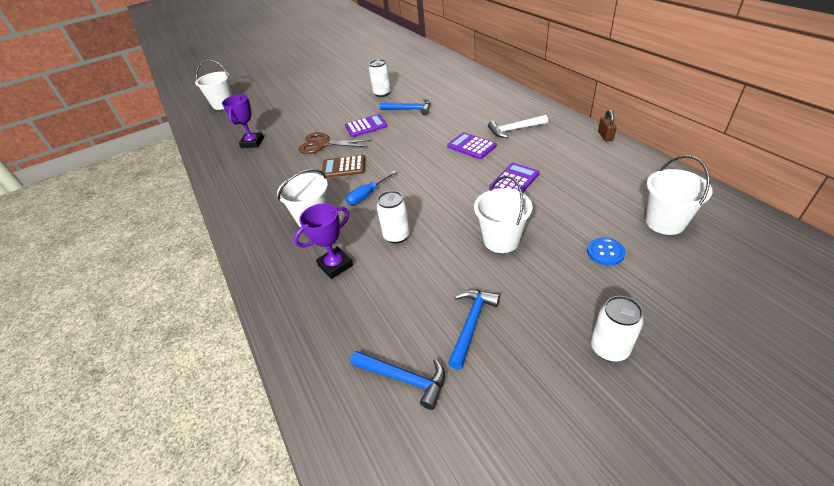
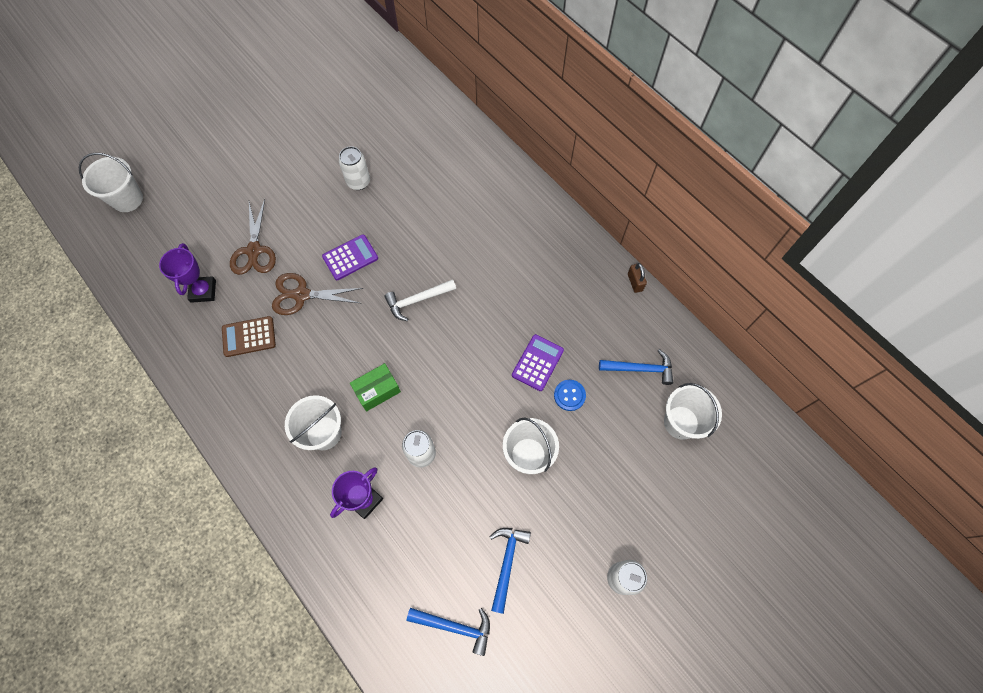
camera: 15 degrees left, 25 degrees up
brown calculator [321,155,365,178] -> brown calculator moved to [222,316,276,357]
blue screwdriver [346,171,396,205] -> green box [350,363,401,411]
blue hammer [380,99,431,115] -> blue hammer moved to [599,349,673,385]
purple calculator [447,132,497,159] -> none
white hammer [488,115,548,138] -> white hammer moved to [385,279,456,321]
blue button [587,238,625,266] -> blue button moved to [554,380,586,411]
none -> brown scissors [230,199,276,275]

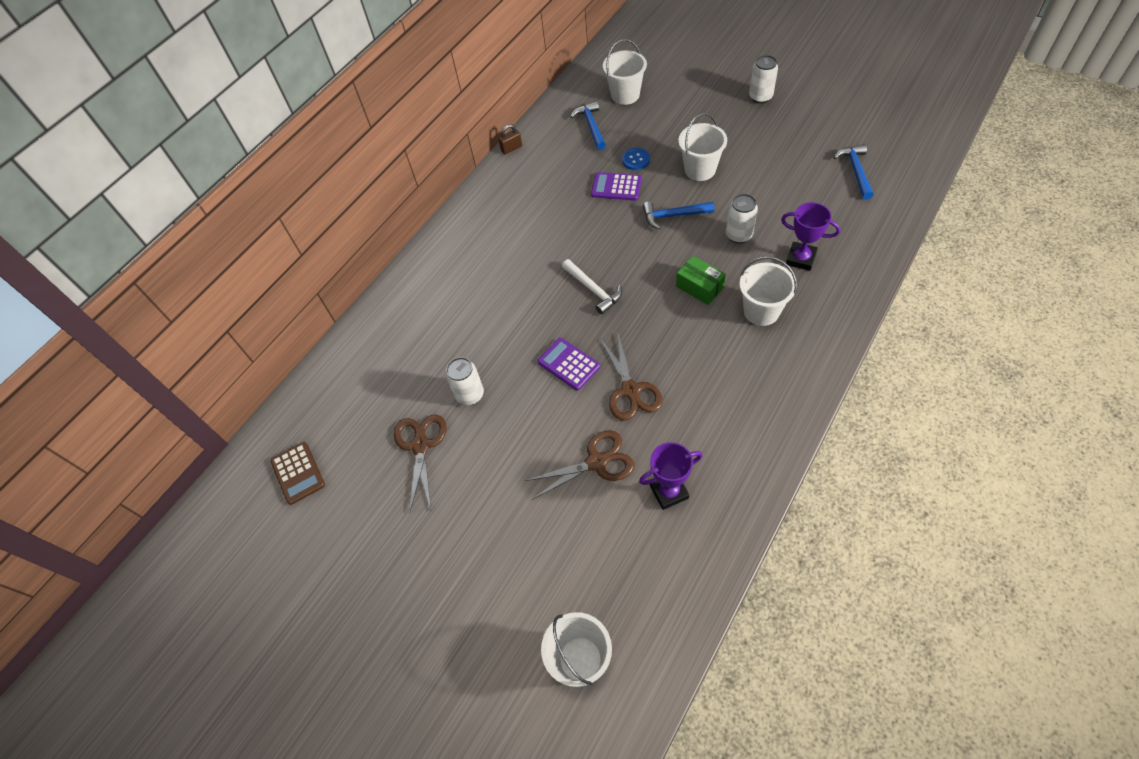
camera: 100 degrees left, 10 degrees down
brown calculator [222,316,276,357] -> brown calculator moved to [271,442,325,505]
blue hammer [489,528,531,614] -> blue hammer moved to [643,201,714,229]
none -> brown scissors [394,414,447,511]

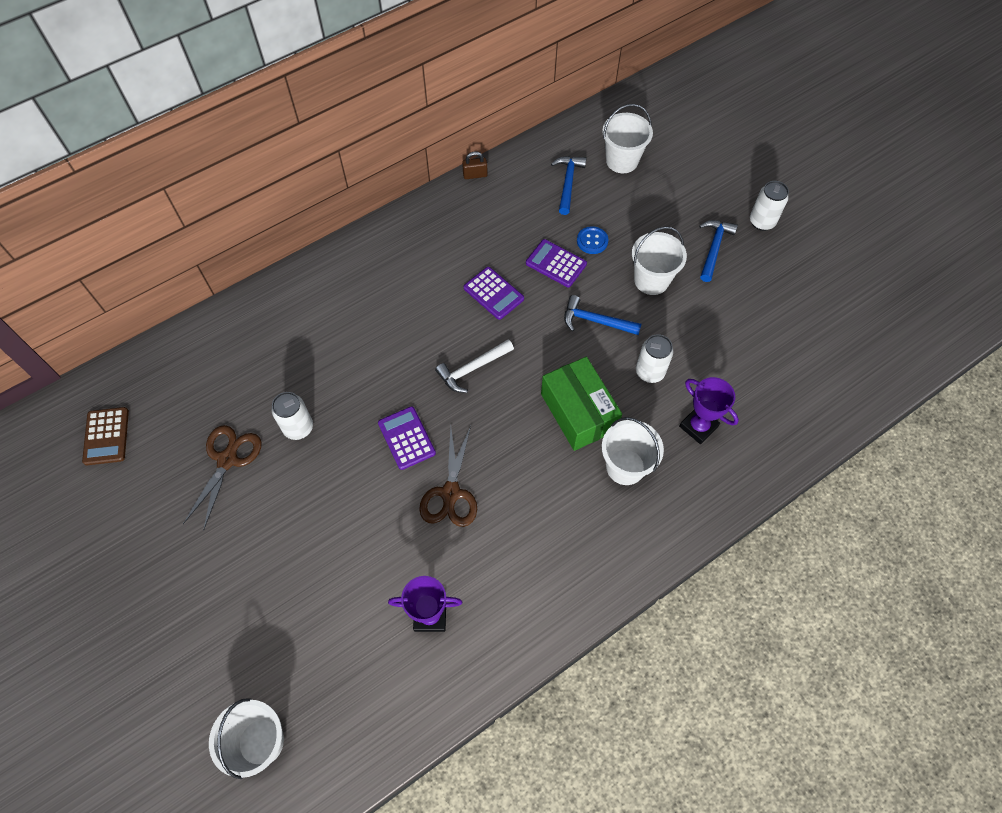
camera: 15 degrees right, 5 degrees up
brown scissors [525,430,634,500] -> none
white hammer [562,259,622,314] -> white hammer turned 75 degrees clockwise [435,340,514,393]
green box [676,256,726,305] -> green box [541,357,622,451], size x1.63
blue hammer [833,144,873,200] -> blue hammer moved to [699,220,738,282]
none -> purple calculator [464,267,524,320]

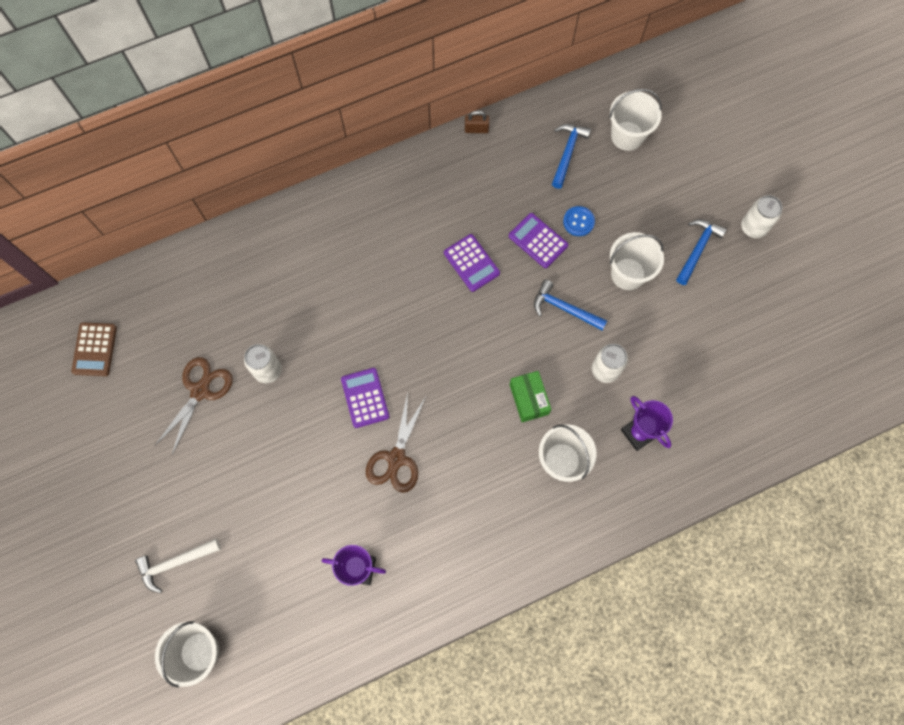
camera: 10 degrees right, 10 degrees up
white hammer [435,340,514,393] -> white hammer moved to [135,538,221,593]
green box [541,357,622,451] -> green box [510,371,551,422], size x0.61

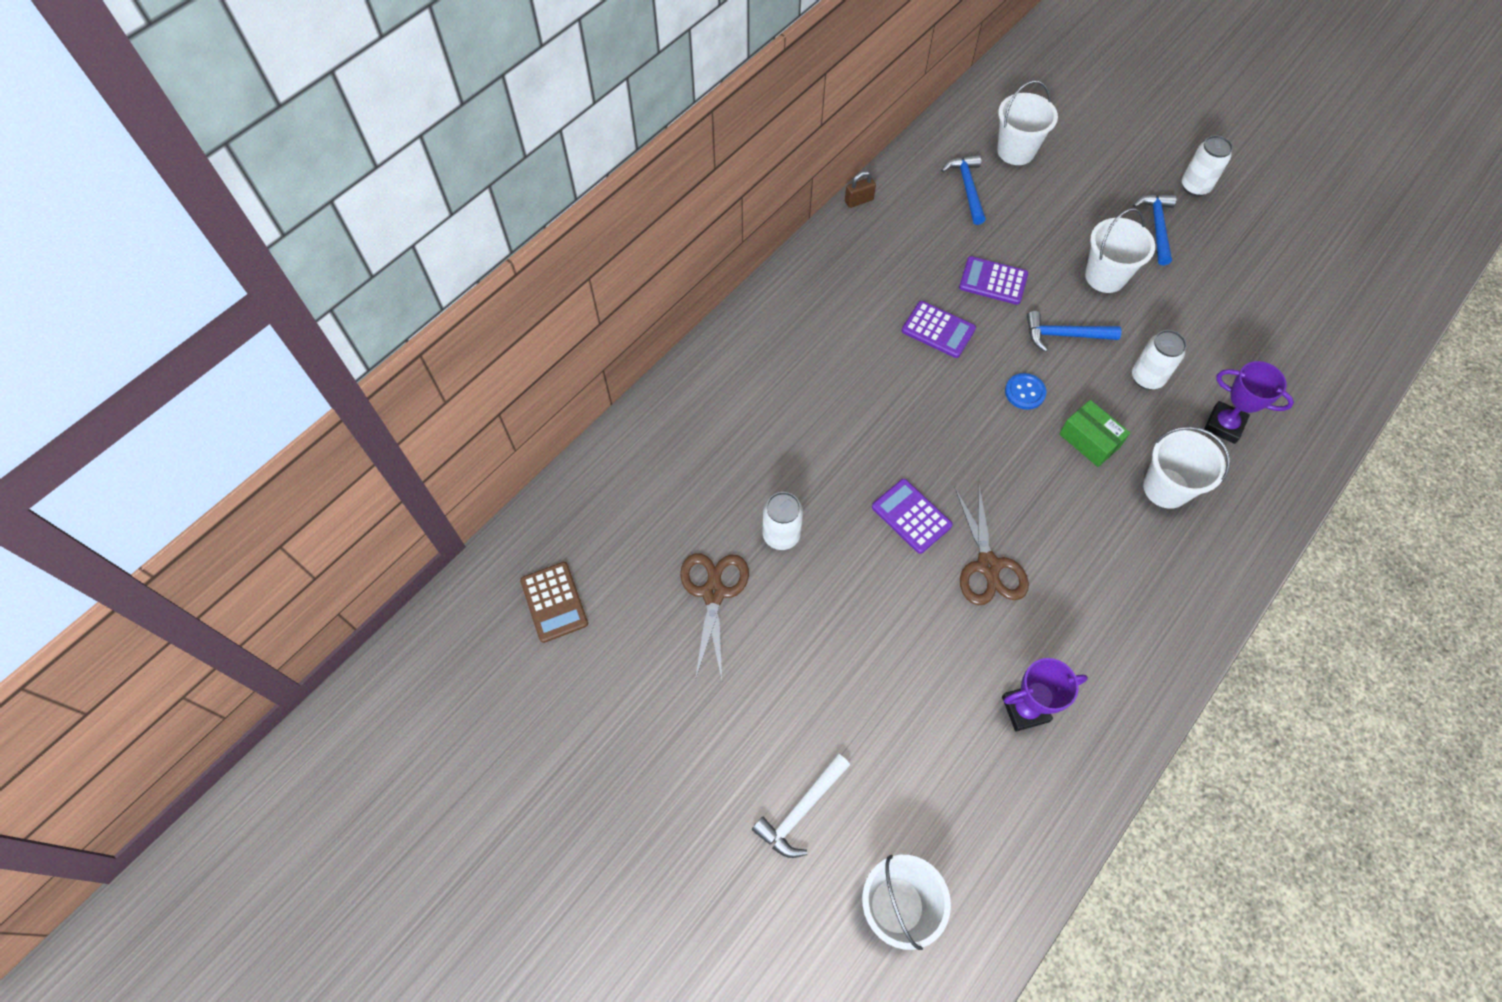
camera: 25 degrees left, 10 degrees down
blue button [563,206,595,236] -> blue button moved to [1005,373,1046,410]

